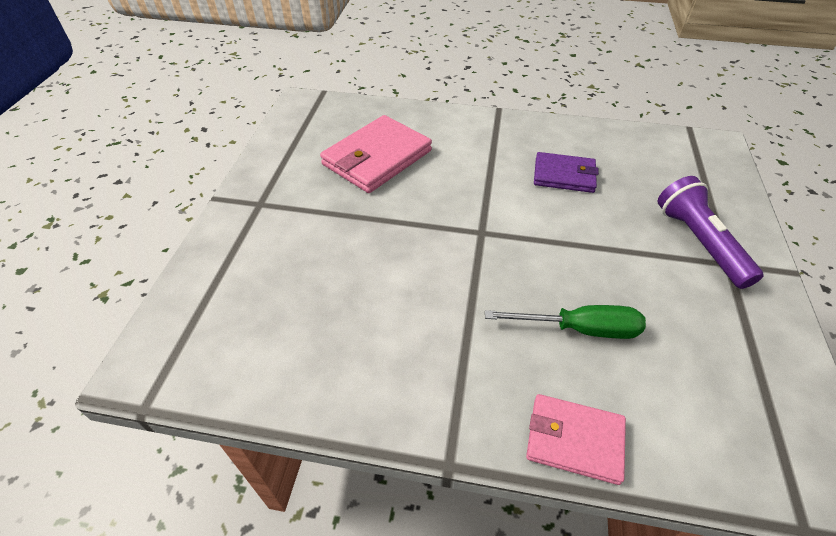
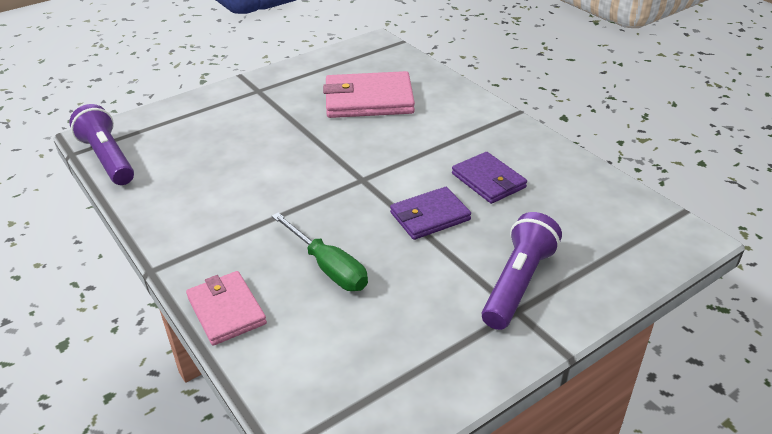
camera: 45 degrees right, 10 degrees down
none -> purple flashlight [69,104,134,185]
none -> purple wallet [390,187,471,240]

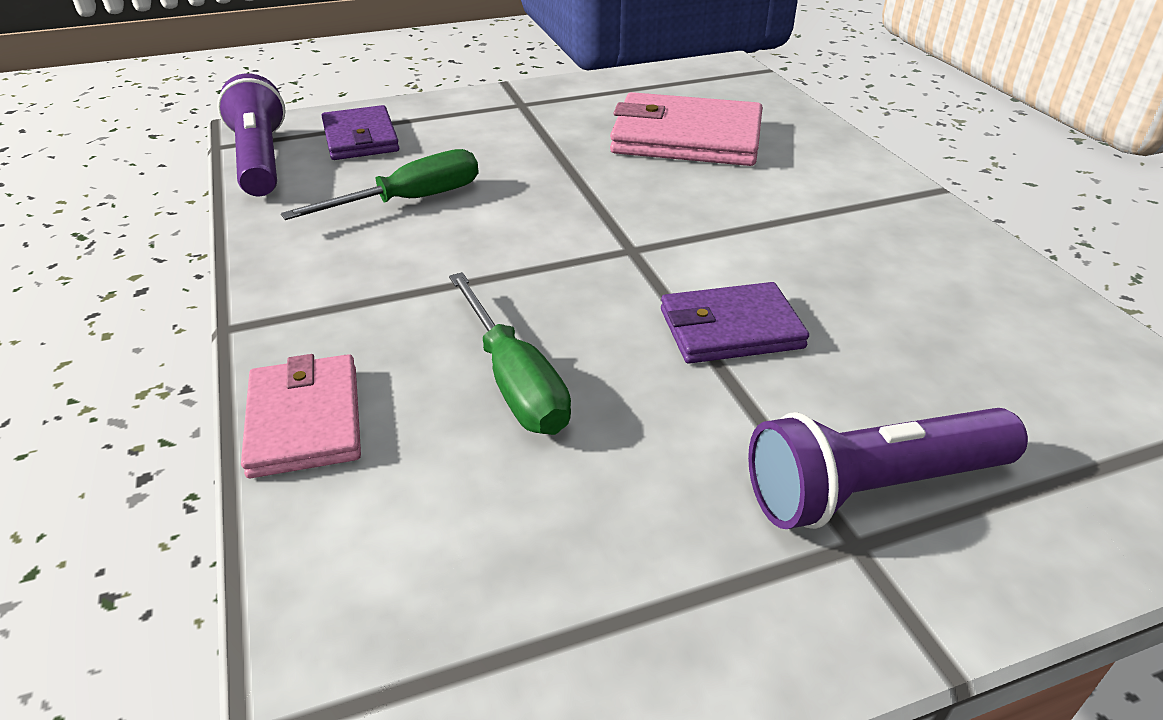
camera: 15 degrees right, 0 degrees up
purple wallet [452,152,527,204] -> purple wallet moved to [322,105,399,160]
purple flashlight [482,212,562,330] -> purple flashlight turned 150 degrees counterclockwise [748,408,1028,529]
none -> green screwdriver [281,149,479,220]

